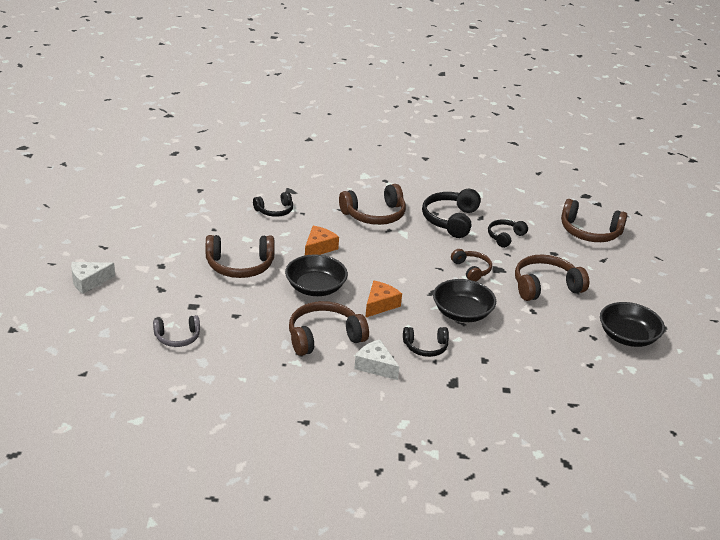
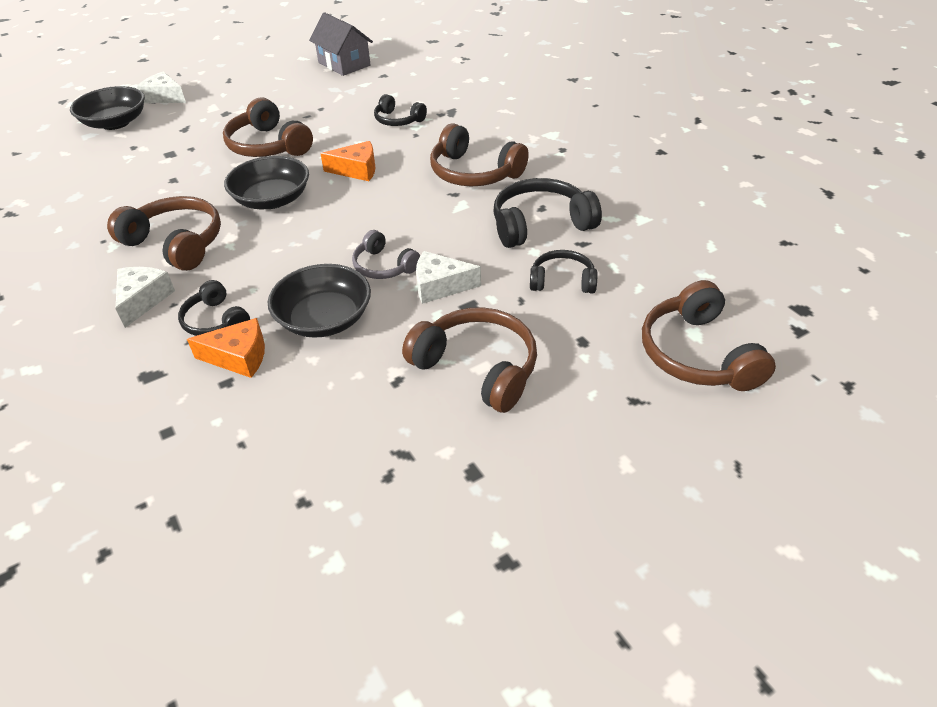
camera: 60 degrees right, 10 degrees up
grey headphones [153,315,200,347] -> grey headphones moved to [352,230,420,279]
orange cheese [365,281,402,318] -> orange cheese moved to [187,318,265,378]
brown headphones [451,249,492,281] -> white cheese [416,251,481,304]
black bowl [600,302,665,347] -> black bowl moved to [70,86,145,130]
none -> grey house [309,12,373,76]

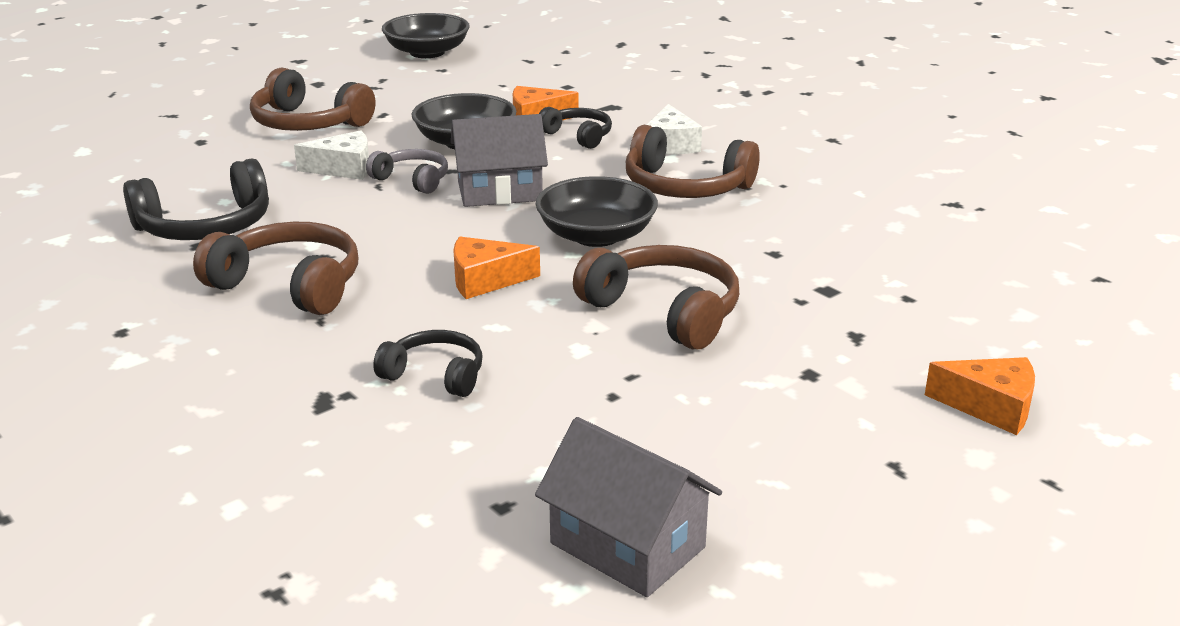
camera: 170 degrees right, 15 degrees down
black bowl [70,86,145,130] -> black bowl moved to [382,13,470,58]
white cheese [137,72,186,103] -> orange cheese [925,357,1035,435]
black headphones [530,250,597,293] -> none
brown headphones [642,280,776,391] -> none
none -> grey house [451,114,548,207]

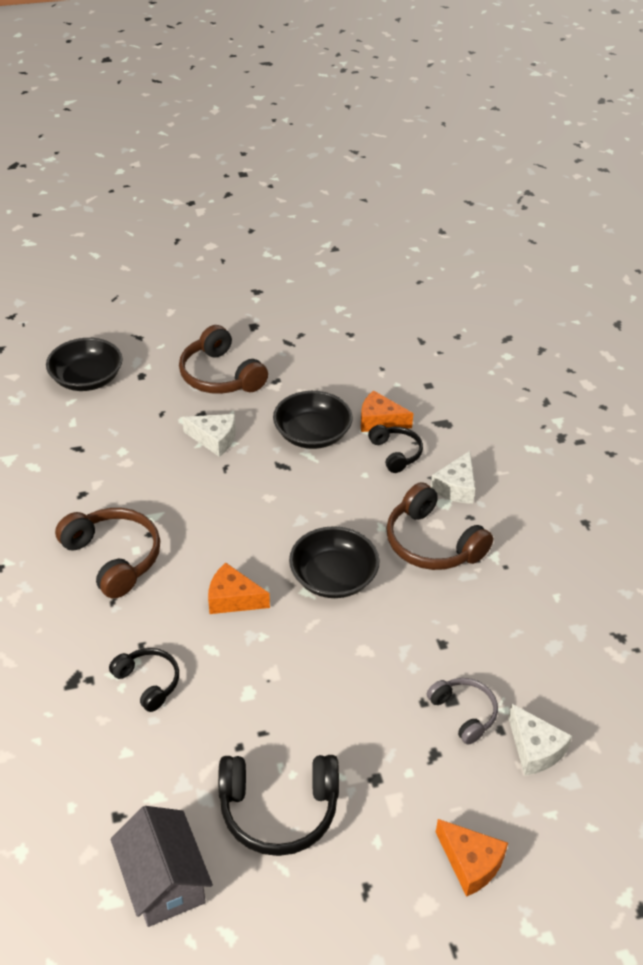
camera: 25 degrees right, 15 degrees up
black headphones [123,159,269,240] -> black headphones moved to [218,755,339,856]
grey headphones [366,149,448,194] -> grey headphones moved to [427,678,498,745]
black bowl [382,13,470,58] -> black bowl moved to [46,338,123,391]
grey house [451,114,548,207] -> none
brown headphones [573,245,739,350] -> none
none -> white cheese [508,704,572,776]

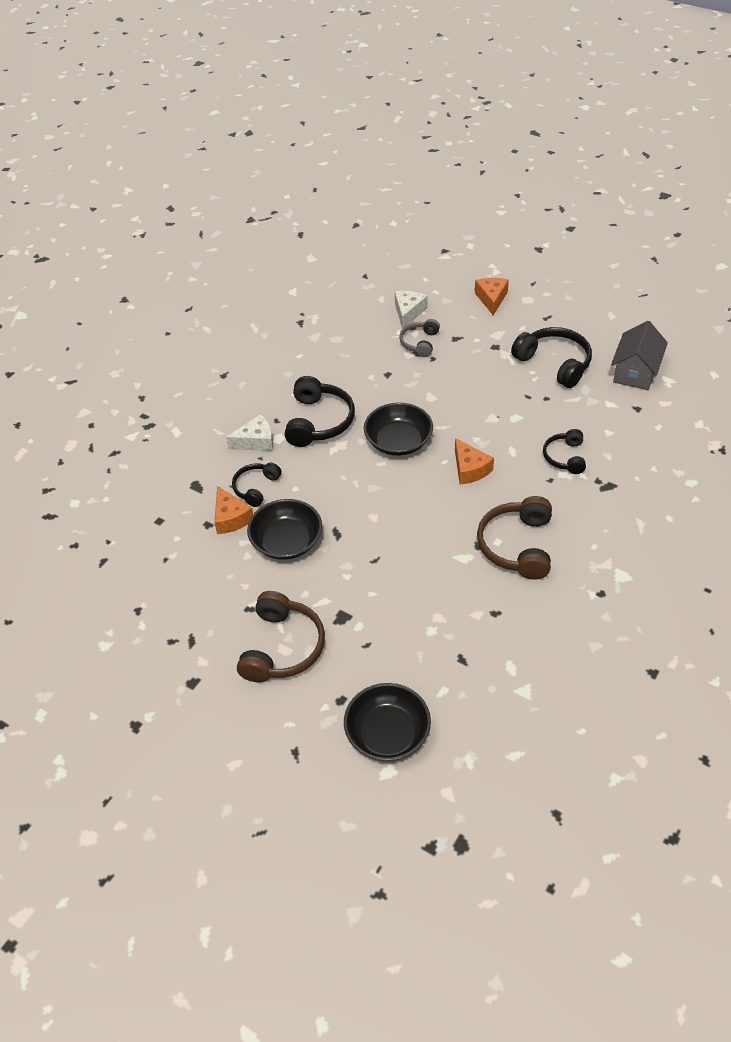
camera: 130 degrees left, 5 degrees up
white cheese [182,414,236,457] -> none
brown headphones [386,482,493,570] -> black headphones [285,376,355,447]

